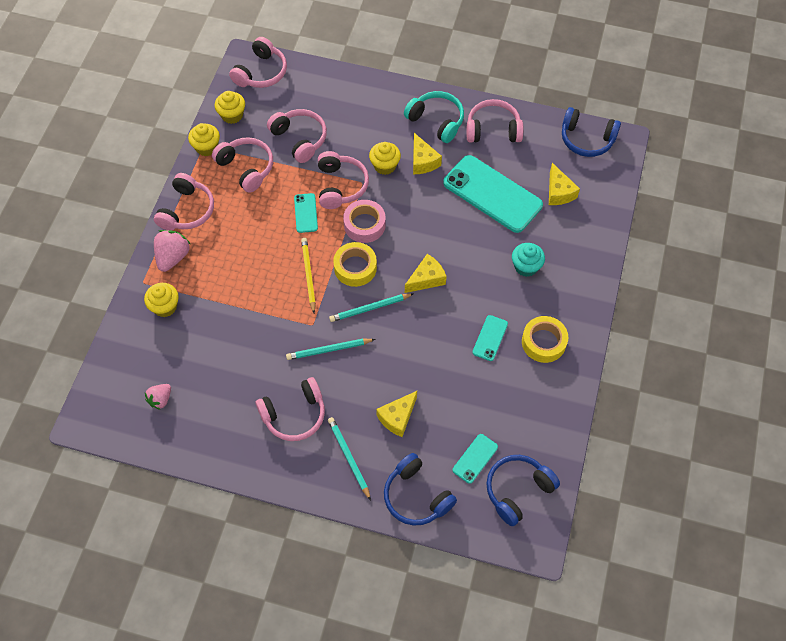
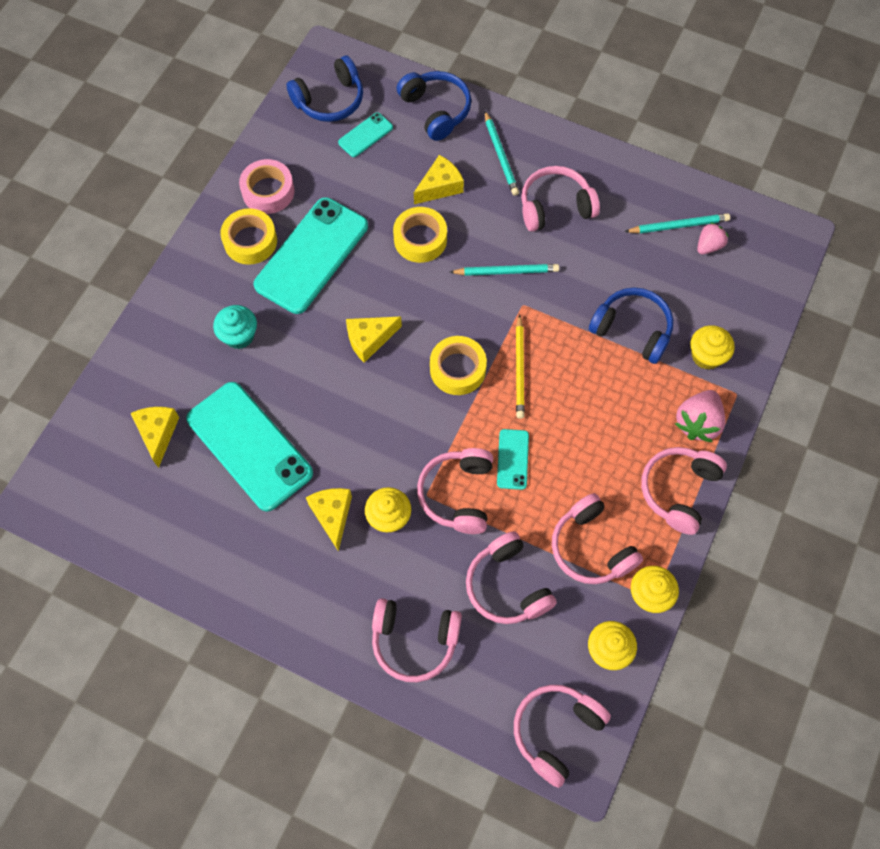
camera: 170 degrees left, 5 degrees up
turquoise pencil [329,293,413,322] -> turquoise pencil moved to [624,213,730,234]
pink tape [343,200,386,243] -> pink tape moved to [239,159,294,214]
turquoise headphones [404,91,464,143] -> none
pink headphones [466,99,523,142] -> pink headphones moved to [372,598,462,682]
turquoise phone [472,315,508,361] -> turquoise phone [254,197,368,314], size x2.20
blue headphones [562,107,621,157] -> blue headphones moved to [589,287,673,364]
none -> yellow tape [393,207,447,263]

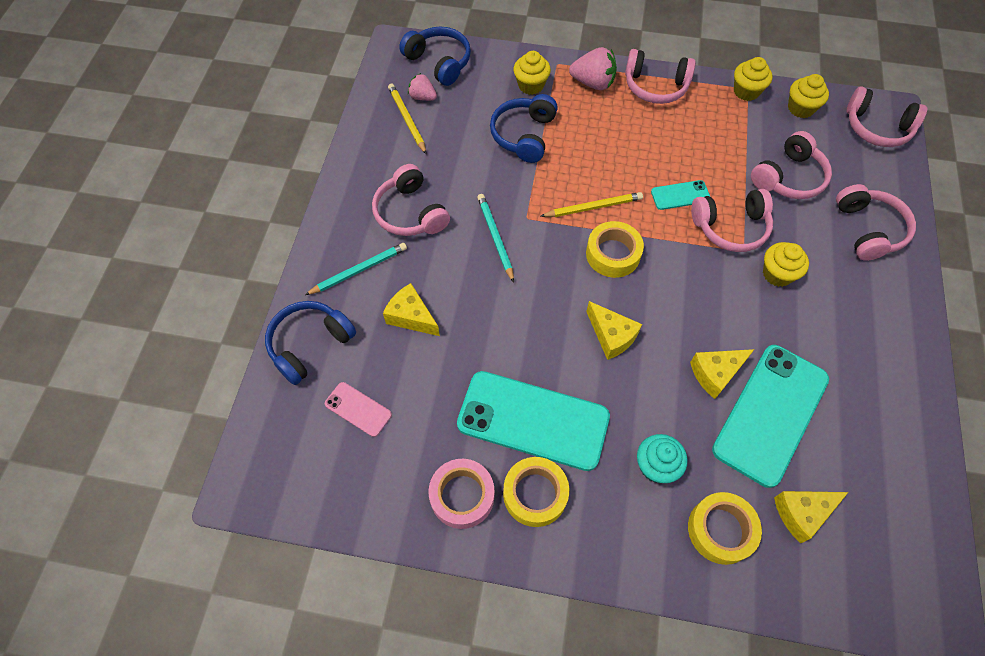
camera: 105 degrees left, 5 degrees down
blue headphones [286,56,363,122] -> blue headphones moved to [399,27,471,86]
yellow cheese [306,488,352,552] -> yellow cheese moved to [690,349,755,399]
turquoise phone [338,112,393,157] -> pink phone [325,382,392,437]
yellow tape [393,207,447,263] -> yellow tape moved to [688,492,762,565]
pink headphones [552,493,643,584] -> none
turquoise pencil [624,213,730,234] -> yellow pencil [388,84,426,154]

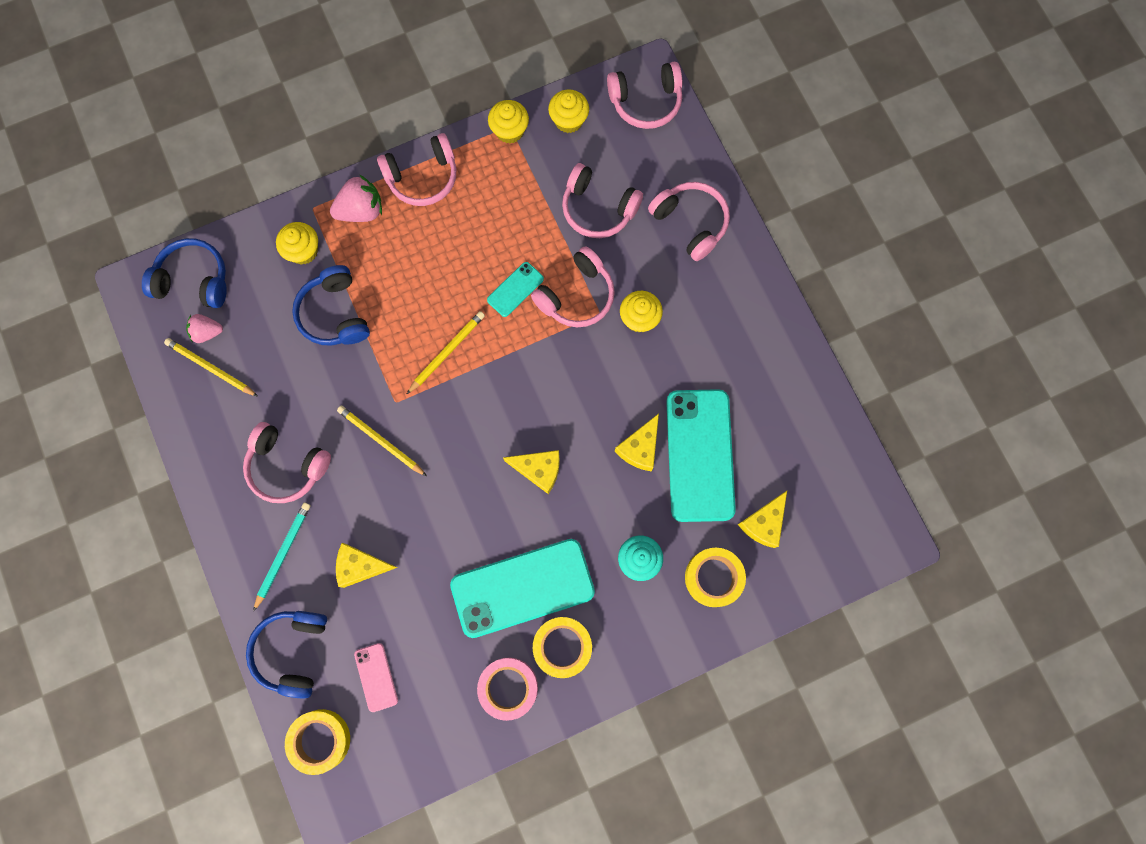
camera: 35 degrees left, 15 degrees up
pink phone [325,382,392,437] -> pink phone turned 75 degrees clockwise [354,643,398,712]
turquoise pencil [477,194,514,283] -> yellow pencil [337,406,427,476]
yellow tape [586,221,644,278] -> yellow tape moved to [285,709,350,775]
pink headphones [751,131,832,199] -> pink headphones turned 105 degrees clockwise [562,163,643,238]

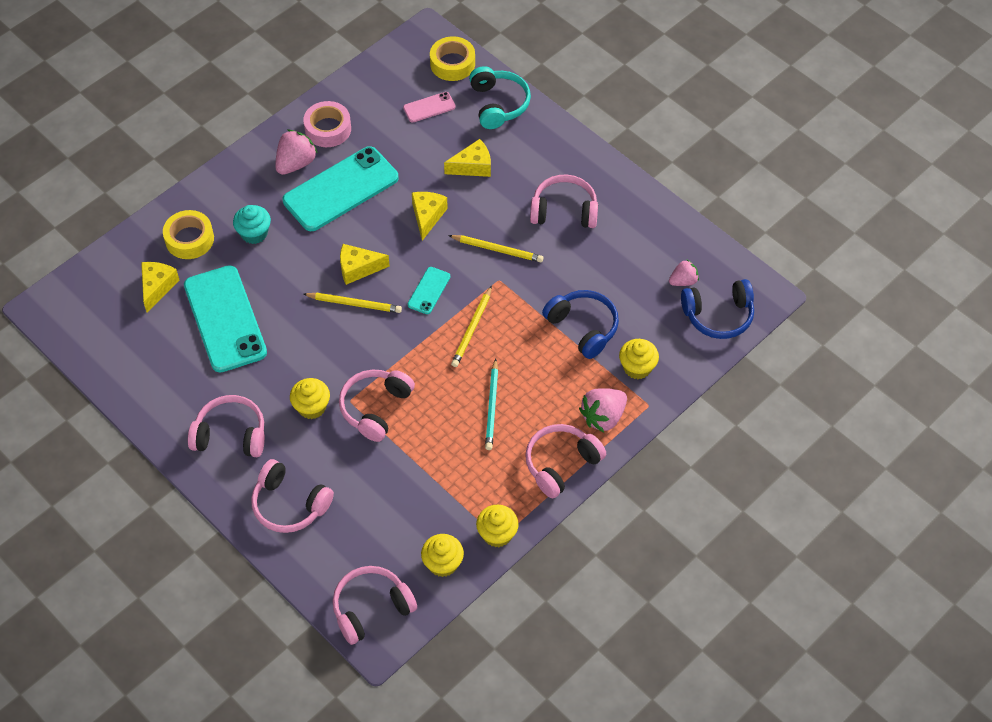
camera: 160 degrees right, 20 degrees down
yellow pencil [164,338,258,397] -> yellow pencil moved to [303,293,402,313]
blue headphones [246,611,327,698] -> turquoise headphones [469,66,531,129]
turquoise pencil [253,502,311,612] -> turquoise pencil moved to [485,359,498,450]
pink phone [354,643,398,712] -> pink phone turned 75 degrees counterclockwise [403,92,456,122]
turquoise phone [487,262,544,317] -> turquoise phone moved to [408,267,450,314]
yellow tape [533,617,592,678] -> pink strawberry [275,130,318,175]
pink headphones [562,163,643,238] -> pink headphones moved to [188,395,265,457]
yellow cheese [615,414,659,471] -> yellow cheese moved to [412,192,448,241]

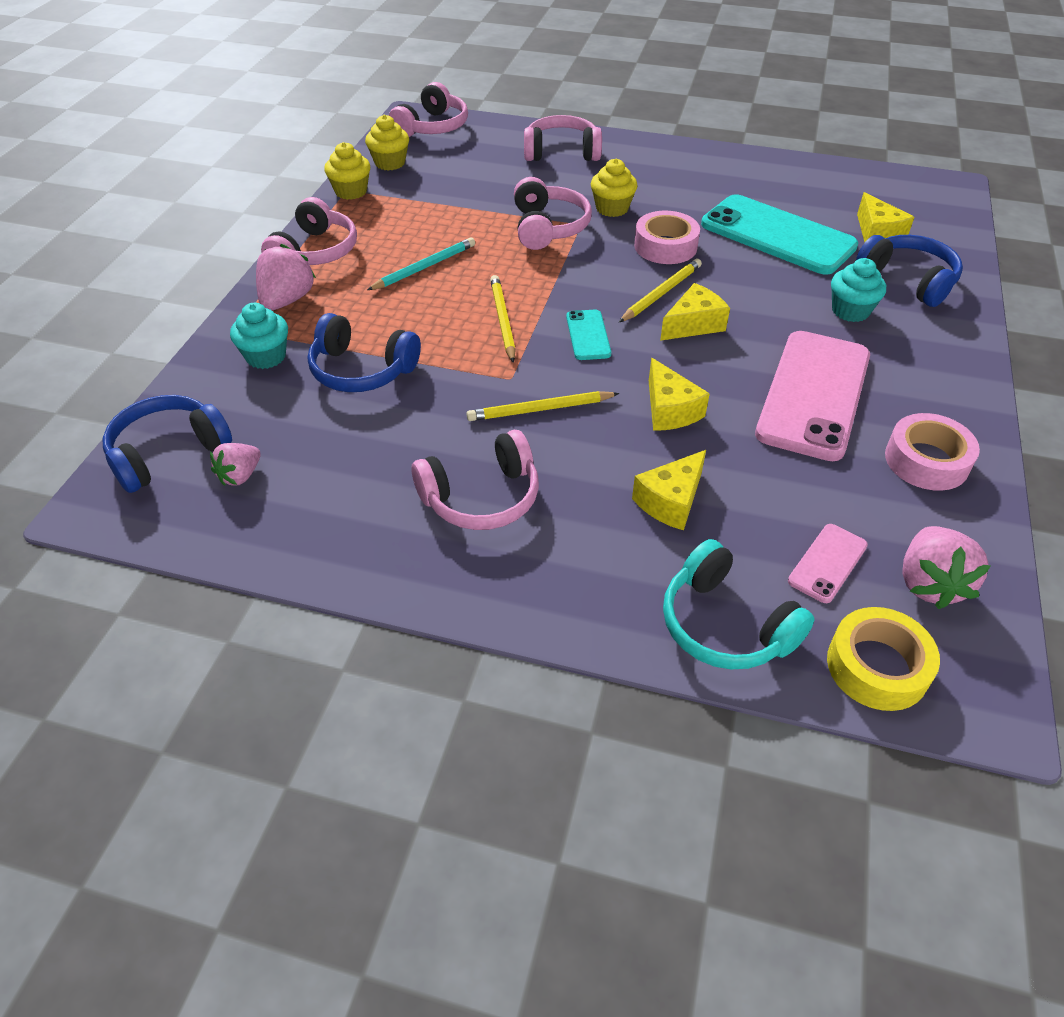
camera: 150 degrees right, 10 degrees down
yellow tape [163,210,214,259] -> blue headphones [856,235,963,307]
pink headphones [188,395,265,457] -> none
pink strawberry [275,130,318,175] -> pink strawberry moved to [902,526,991,609]
turquoise phone [283,146,399,231] -> pink phone [755,331,870,461]
yellow pencil [303,293,402,313] -> yellow pencil turned 150 degrees clockwise [619,259,702,322]
turquoise pencil [485,359,498,450] -> turquoise pencil turned 75 degrees clockwise [367,237,475,290]
yellow cupcake [619,339,659,379] -> turquoise cupcake [230,303,288,369]
none -> pink tape [634,211,700,264]

